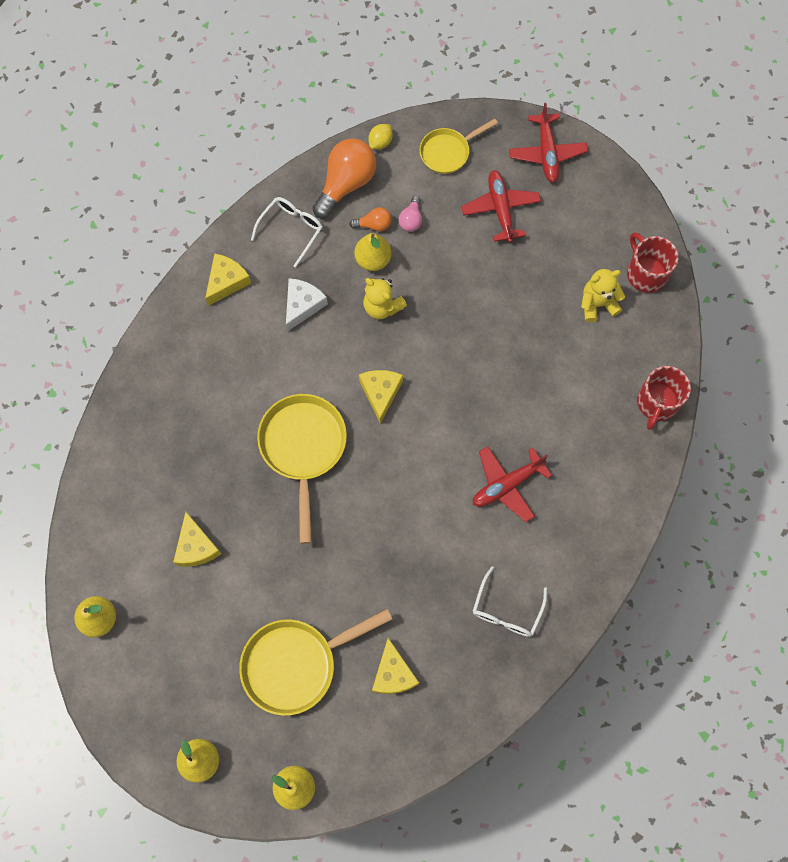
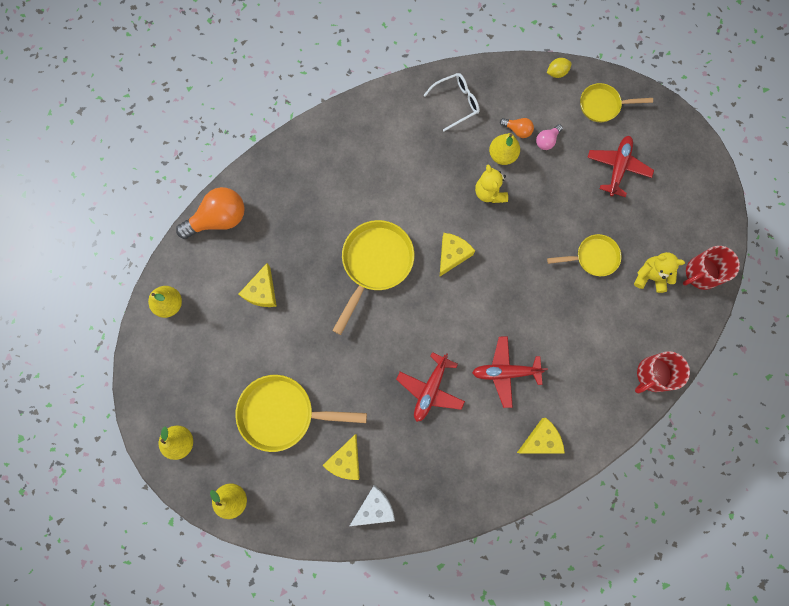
camera: 30 degrees right, 5 degrees up
yellow cheese [205,253,251,306] -> yellow cheese moved to [517,418,565,453]
white cheese [286,278,328,332] -> white cheese moved to [350,485,395,526]
orange light bulb [312,139,376,218] -> orange light bulb moved to [176,187,245,239]
white glasses [473,566,547,637] -> none
red plane [509,103,588,183] -> red plane moved to [396,352,465,422]
red mug [627,232,678,293] -> red mug turned 120 degrees counterclockwise [683,246,740,290]
none -> yellow pan [547,234,622,276]

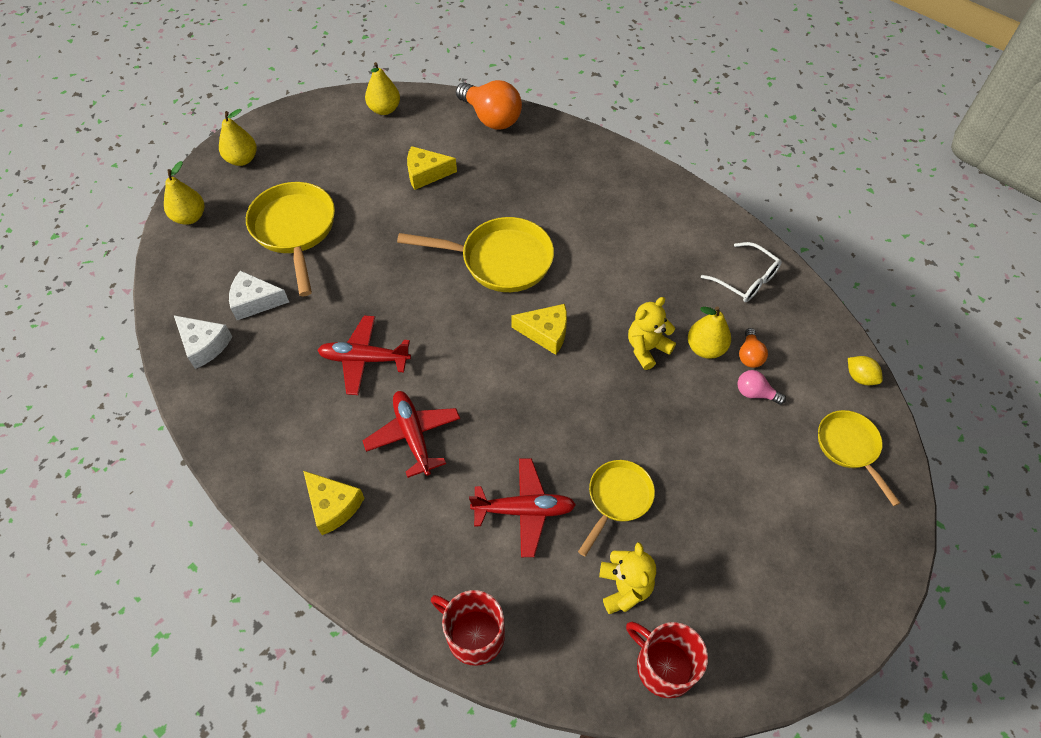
camera: 70 degrees right, 20 degrees down
yellow cheese [322,434,360,480] -> white cheese [229,270,289,320]
yellow pan [547,234,622,276] -> yellow pan turned 120 degrees counterclockwise [578,460,655,556]
red plane [587,136,654,197] -> red plane moved to [469,458,576,557]

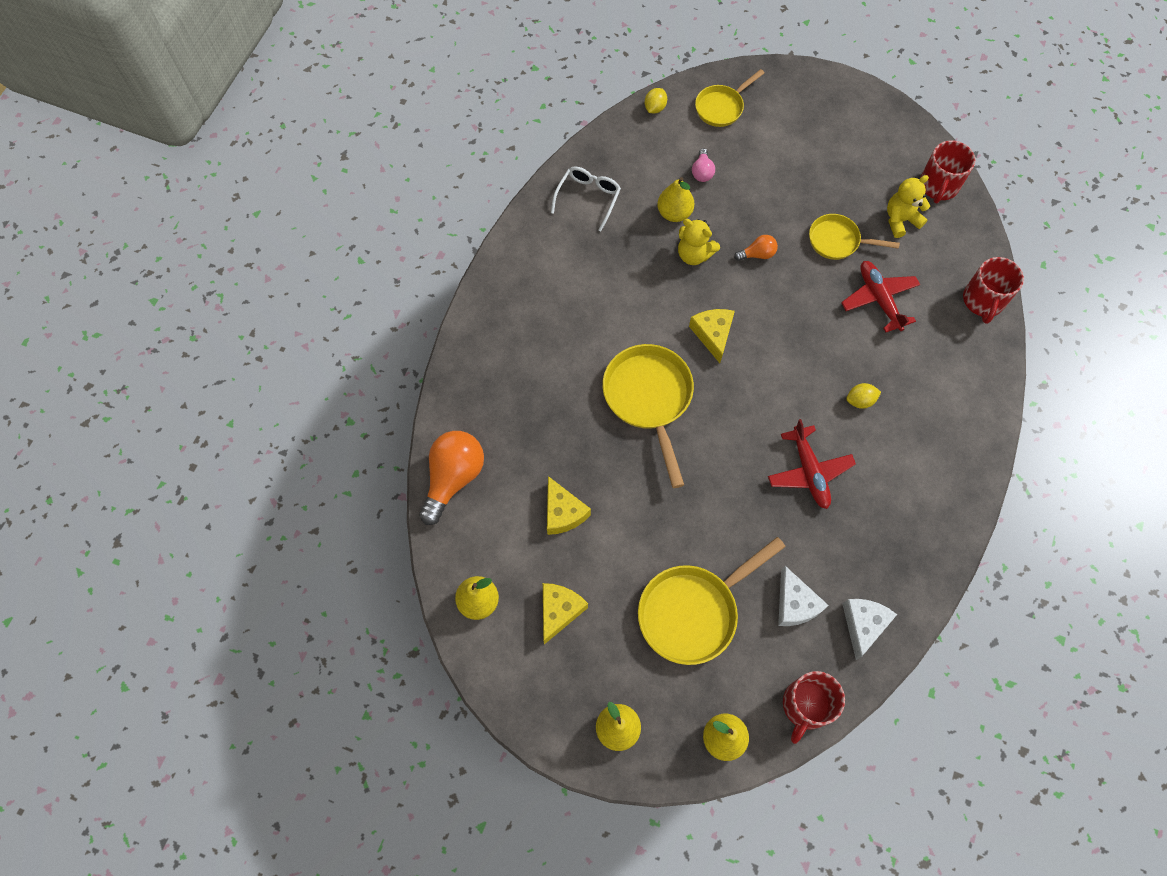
camera: 110 degrees left, 10 degrees up
yellow cheese [303,471,364,535] -> yellow cheese moved to [543,583,588,644]
red plane [363,391,460,478] -> yellow lemon [846,383,881,409]
orange light bulb [739,328,768,368] -> orange light bulb moved to [734,235,778,261]
none -> red mug [783,671,845,744]

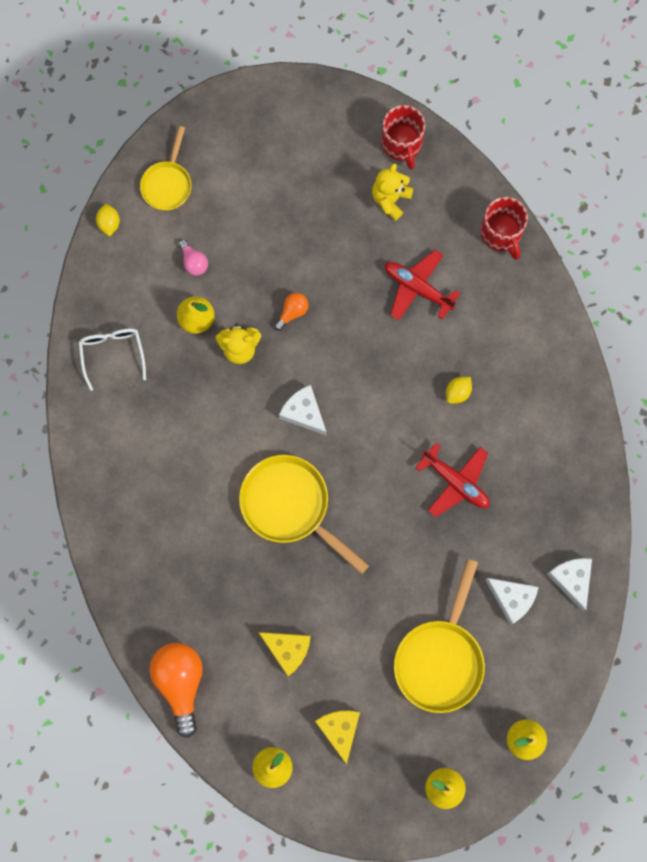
camera: 35 degrees left, 10 degrees up
yellow cheese [689,309,735,363] -> white cheese [279,385,327,436]
red mug [783,671,845,744] -> none
yellow pan [809,214,900,260] -> none

